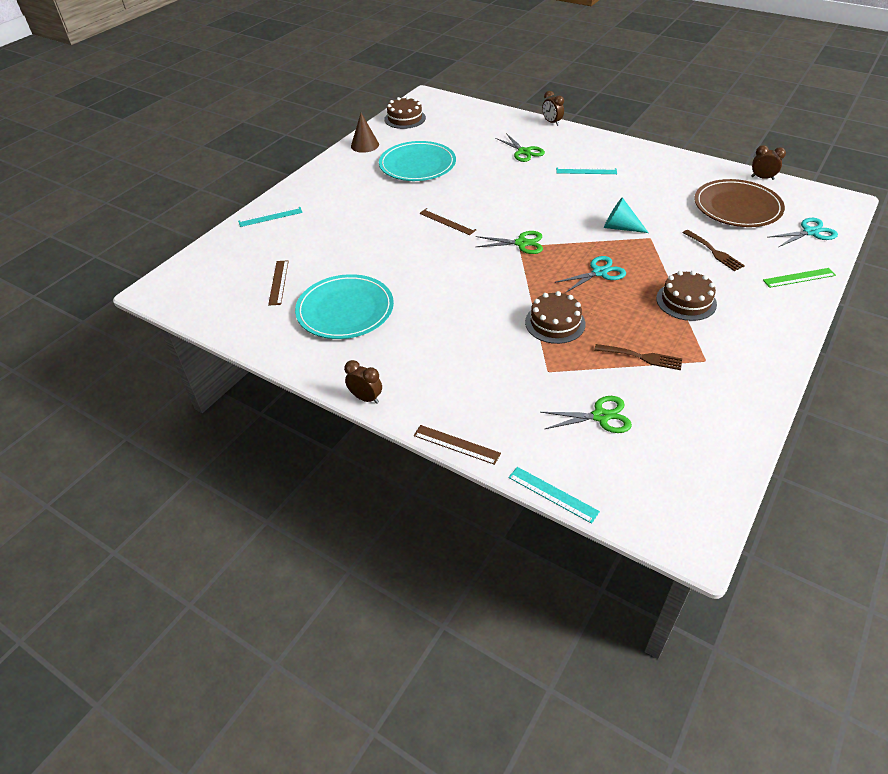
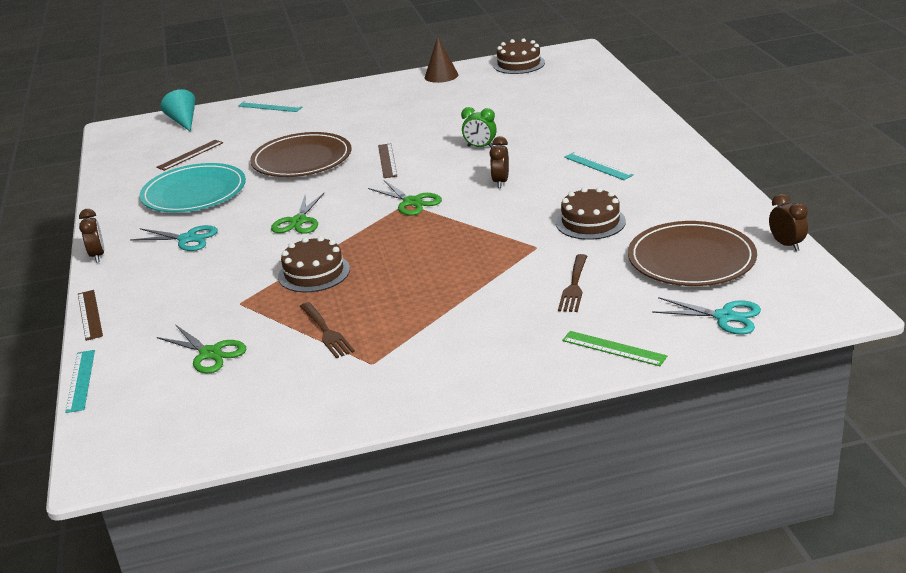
camera: 45 degrees right, 15 degrees down
turquoise plate [379,141,456,181] -> none
green scissors [495,133,545,162] -> green scissors moved to [271,193,324,234]
brown clock [542,91,564,126] -> brown clock moved to [489,136,509,188]
turquoise scissors [555,256,626,293] -> turquoise scissors moved to [130,225,218,251]
turquoise cone [604,197,649,233] -> turquoise cone moved to [161,89,196,132]
brown cake [656,271,717,321] -> brown cake moved to [556,187,626,240]
none -> brown plate [250,132,351,177]
none -> green clock [461,107,497,148]

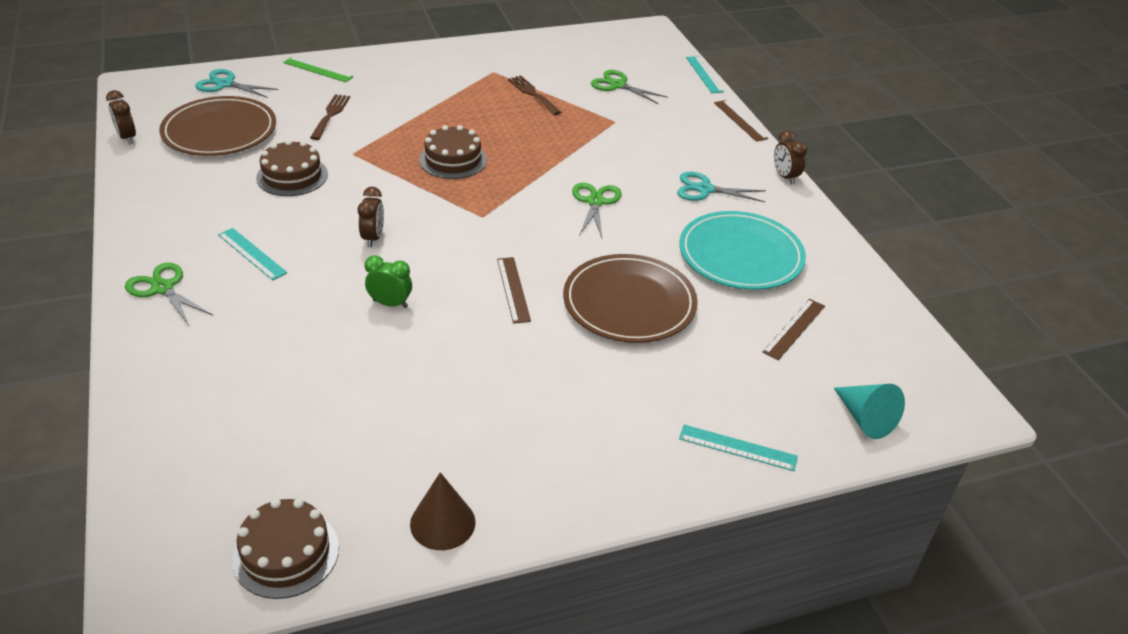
camera: 170 degrees right, 10 degrees up
brown cake [278,236,350,292] -> brown cake moved to [419,125,487,179]
green scissors [368,180,442,216] -> green scissors moved to [125,263,213,327]

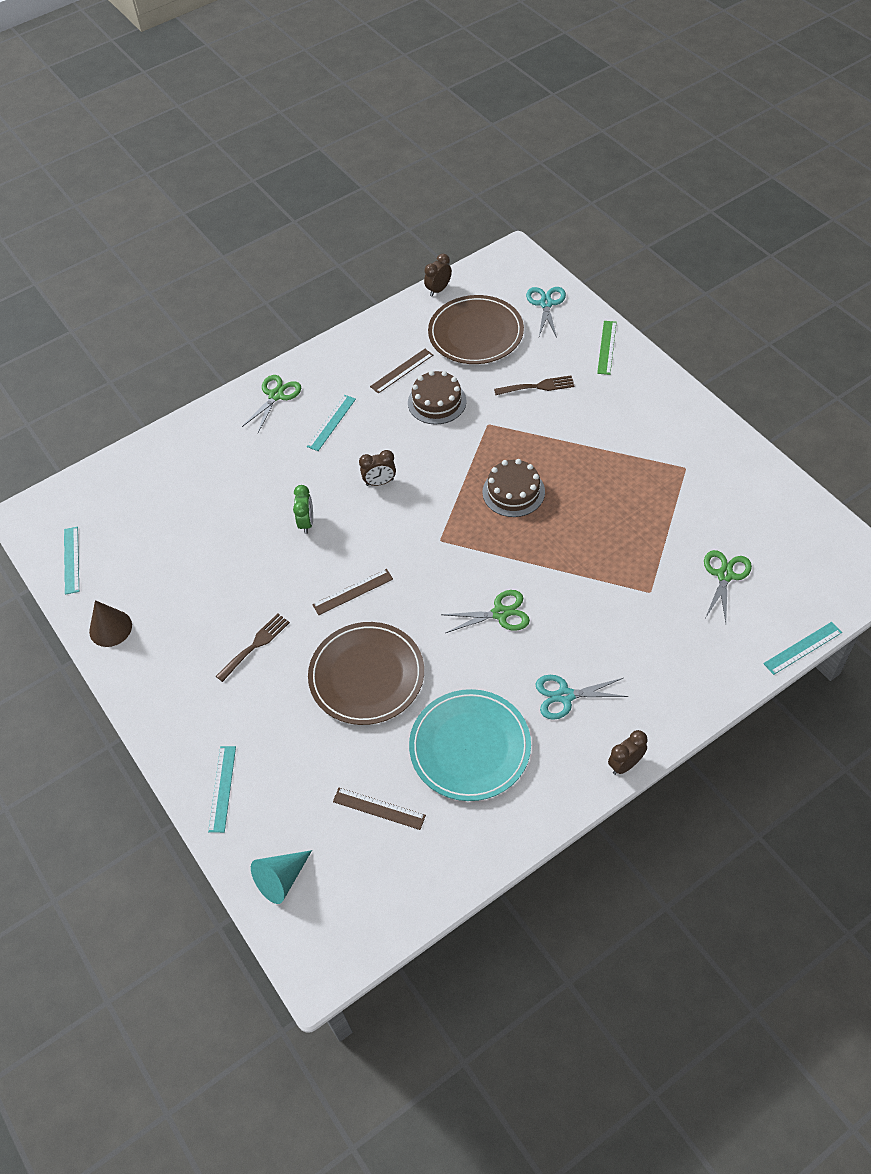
camera: 80 degrees right, 15 degrees up
brown cake [232,499,339,599] -> turquoise ruler [64,527,79,594]
brown fork [508,75,561,115] -> brown fork moved to [216,613,290,682]
turquoise scissors [677,172,766,202] -> turquoise scissors turned 90 degrees counterclockwise [536,675,629,720]
brown ruler [714,100,768,142] -> brown ruler moved to [370,349,433,394]

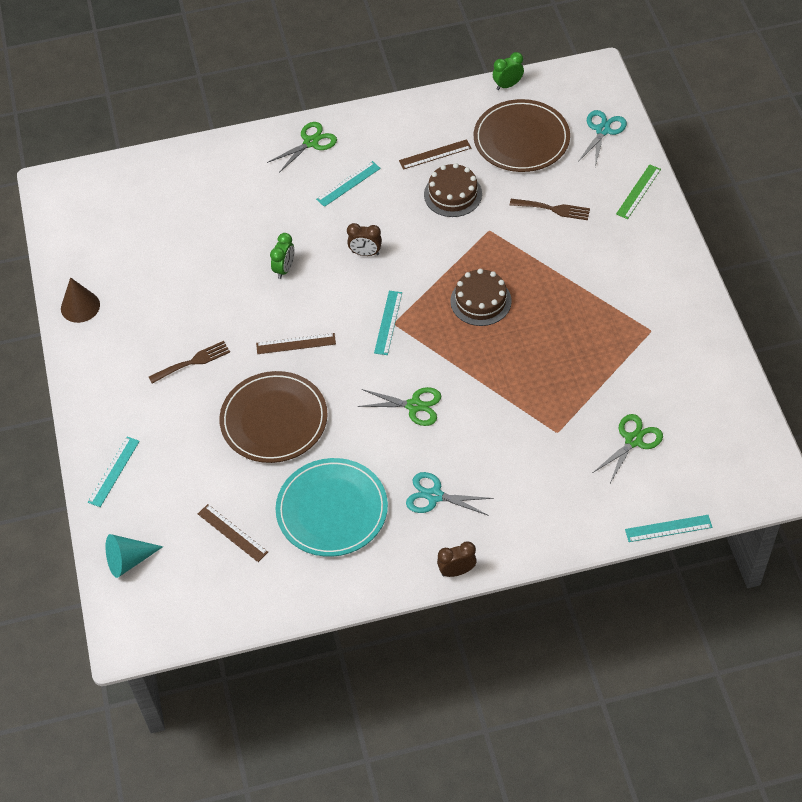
camera: 20 degrees right, 0 degrees up
turquoise ruler [64,527,79,594] -> turquoise ruler moved to [374,291,402,355]
brown clock [424,254,452,296] -> green clock [493,52,524,90]

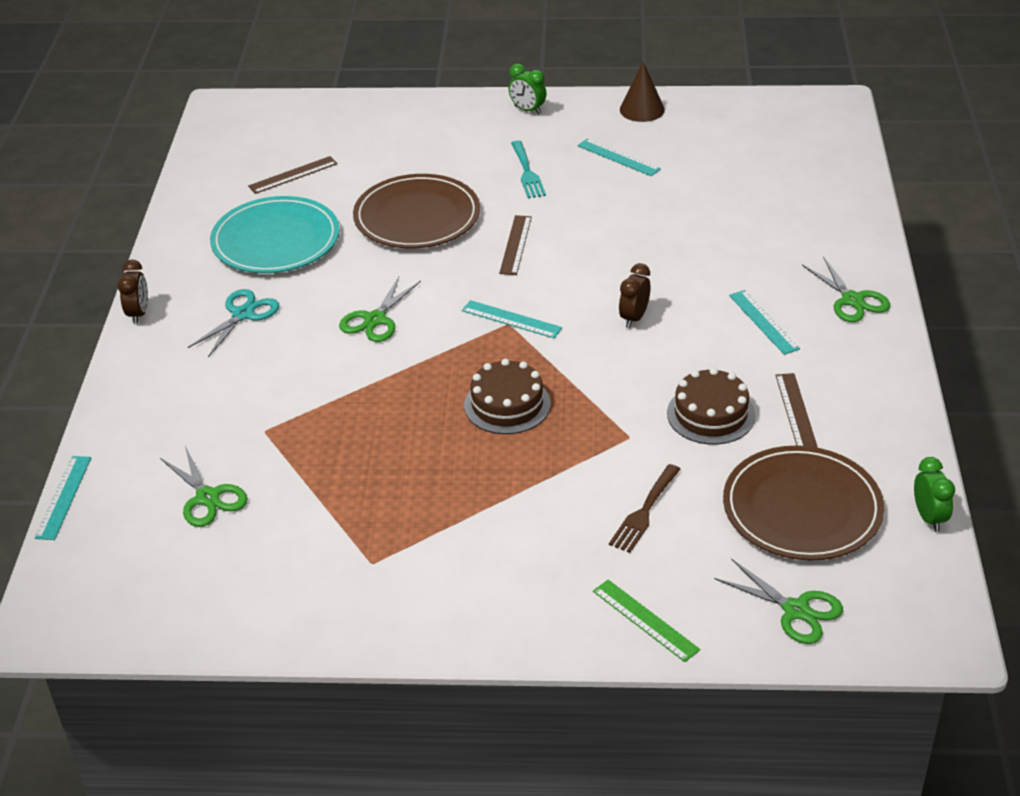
camera: 105 degrees right, 15 degrees down
turquoise ruler [88,437,140,507] -> turquoise ruler moved to [577,139,661,176]
turquoise cone [106,534,163,578] -> none
brown fork [149,341,230,384] -> turquoise fork [511,141,546,198]
green clock [270,233,295,279] -> green clock moved to [508,64,547,115]
turquoise scissors [578,110,627,167] -> green scissors [714,559,843,644]

